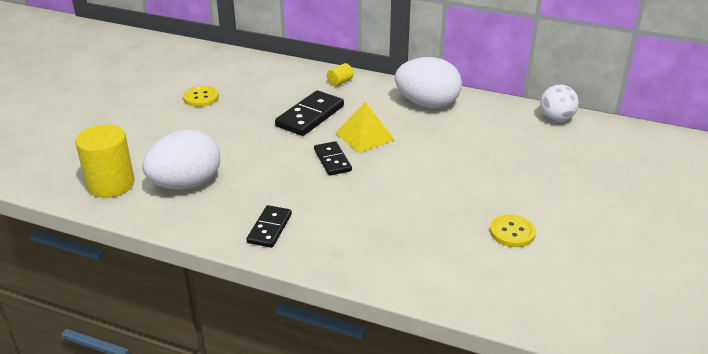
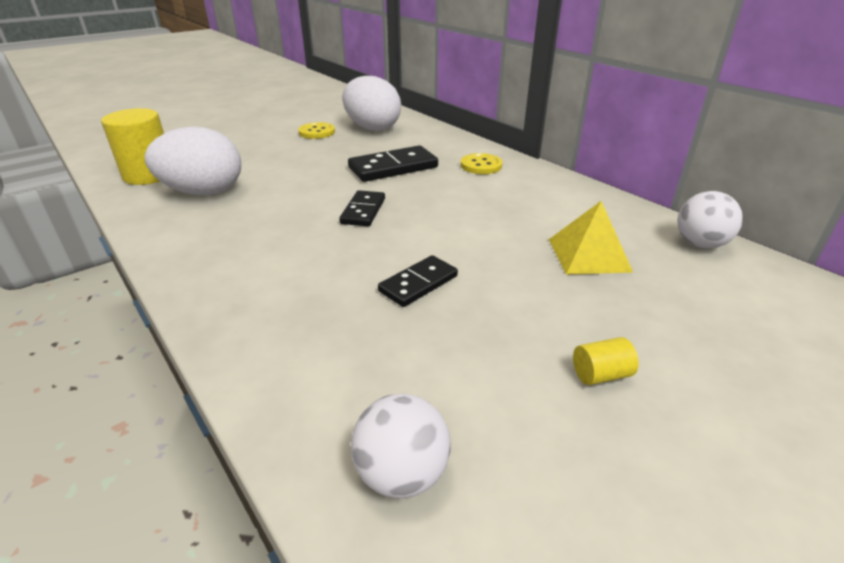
camera: 30 degrees right, 0 degrees up
black domino [247,205,292,248] -> black domino moved to [378,255,458,307]
yellow cylinder [327,63,354,86] -> yellow cylinder moved to [573,337,639,385]
yellow pyramid [335,102,395,153] -> yellow pyramid moved to [549,201,633,275]
white egg [395,57,462,109] -> white egg moved to [342,76,401,131]
yellow button [490,215,536,247] -> yellow button moved to [461,153,503,174]
none -> white ball [351,394,450,498]

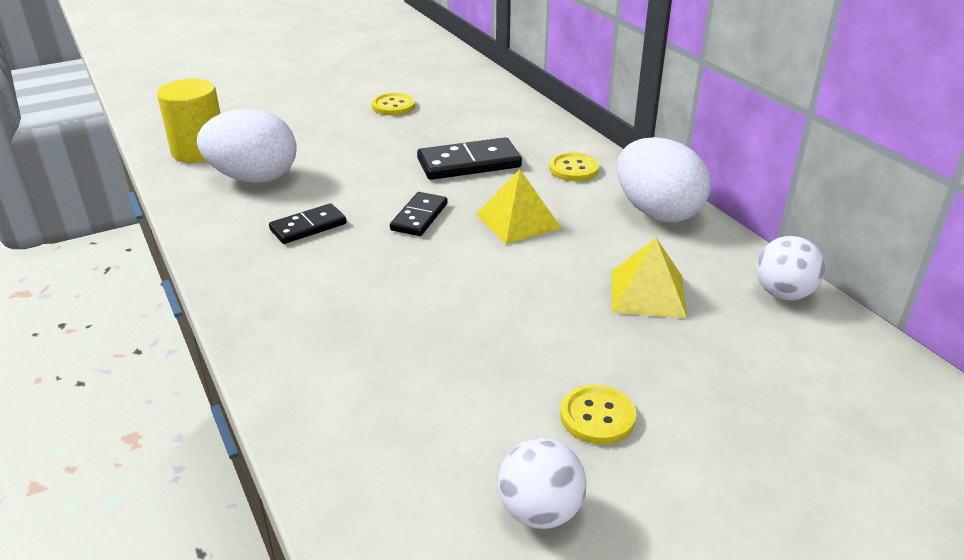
camera: 10 degrees right, 0 degrees up
white egg [342,76,401,131] -> white egg moved to [617,137,710,222]
white ball [351,394,450,498] -> white ball moved to [498,438,587,529]
black domino [378,255,458,307] -> black domino moved to [269,203,347,244]
yellow cylinder [573,337,639,385] -> yellow button [560,384,636,444]
none -> yellow pyramid [476,169,562,244]

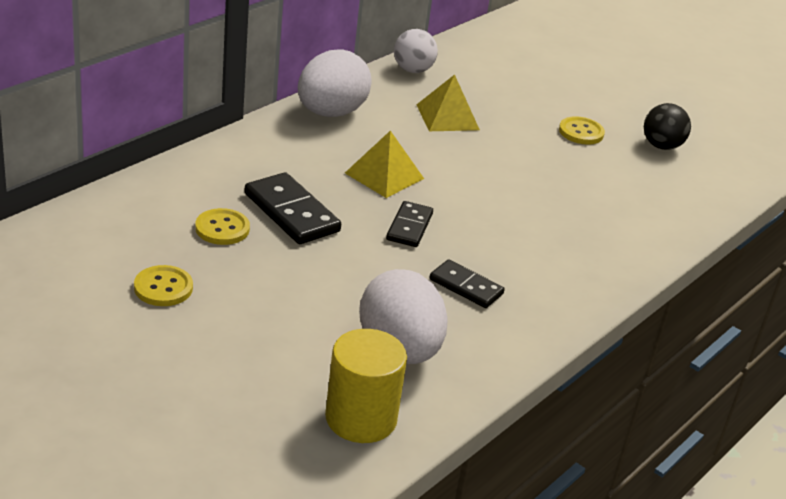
camera: 115 degrees left, 0 degrees up
black domino [390,192,447,236] -> black domino turned 75 degrees counterclockwise [386,201,433,247]
white ball [498,438,587,529] -> black ball [644,103,691,150]
yellow button [549,153,599,181] -> yellow button moved to [195,208,250,245]

